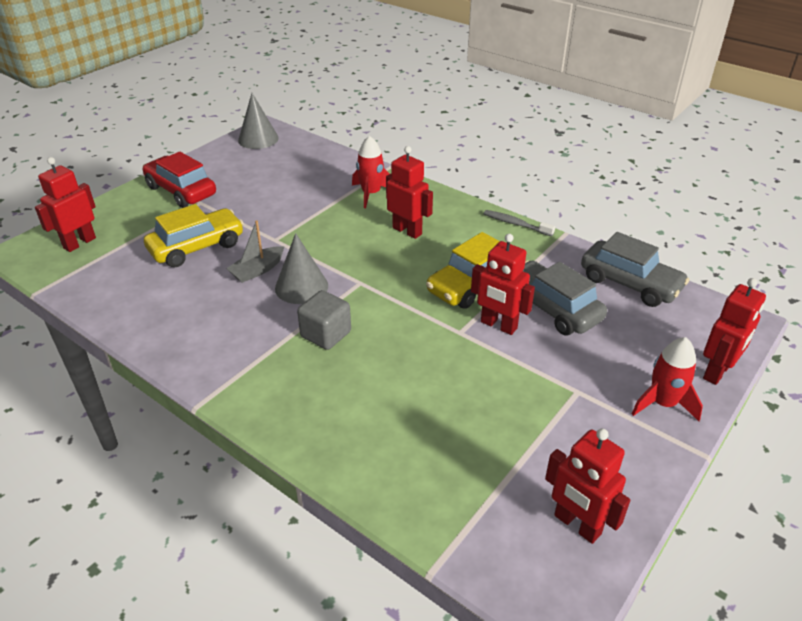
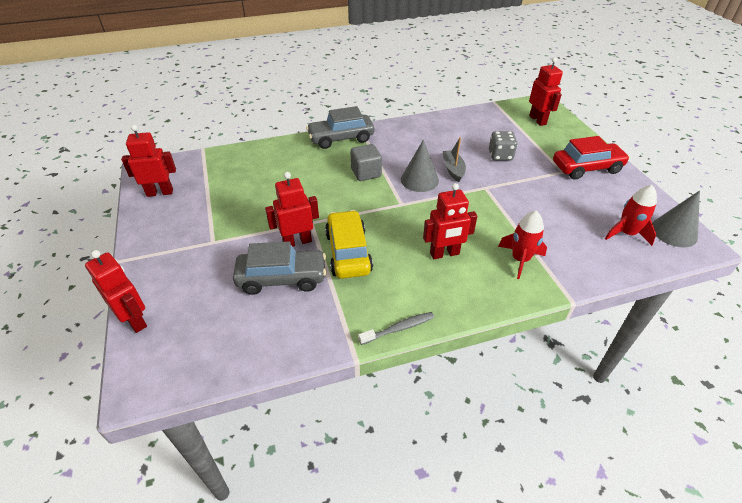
camera: 125 degrees right, 5 degrees up
yellow car [144,204,244,267] -> grey dice [489,131,518,161]
grey car [581,232,689,307] -> grey car moved to [306,106,374,149]
red rocket [632,337,703,421] -> red rocket moved to [605,185,657,246]
red robot [703,278,766,385] -> red robot turned 150 degrees clockwise [85,250,147,333]

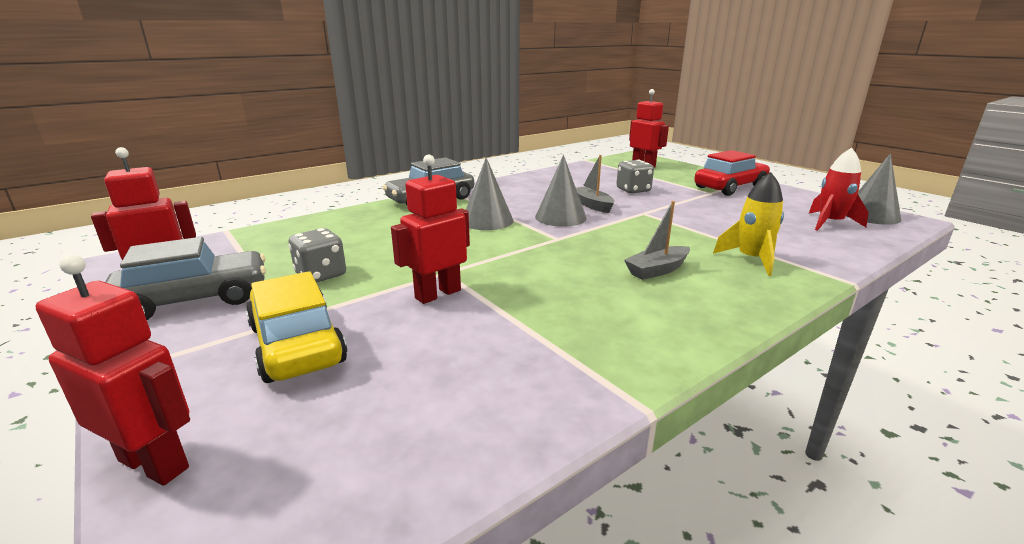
camera: 20 degrees left, 20 degrees down
grey car [233,241,326,295] -> grey car moved to [105,237,266,320]
yellow car [325,210,373,279] -> yellow car moved to [246,271,347,383]
grey cube [350,144,382,181] -> grey cone [466,157,514,230]
grey toothbrush [358,312,434,345] -> none
red robot [423,183,477,259] -> grey boat [624,201,690,280]
red rocket [498,211,547,279] -> yellow rocket [713,172,784,276]
none -> grey dice [289,228,346,283]

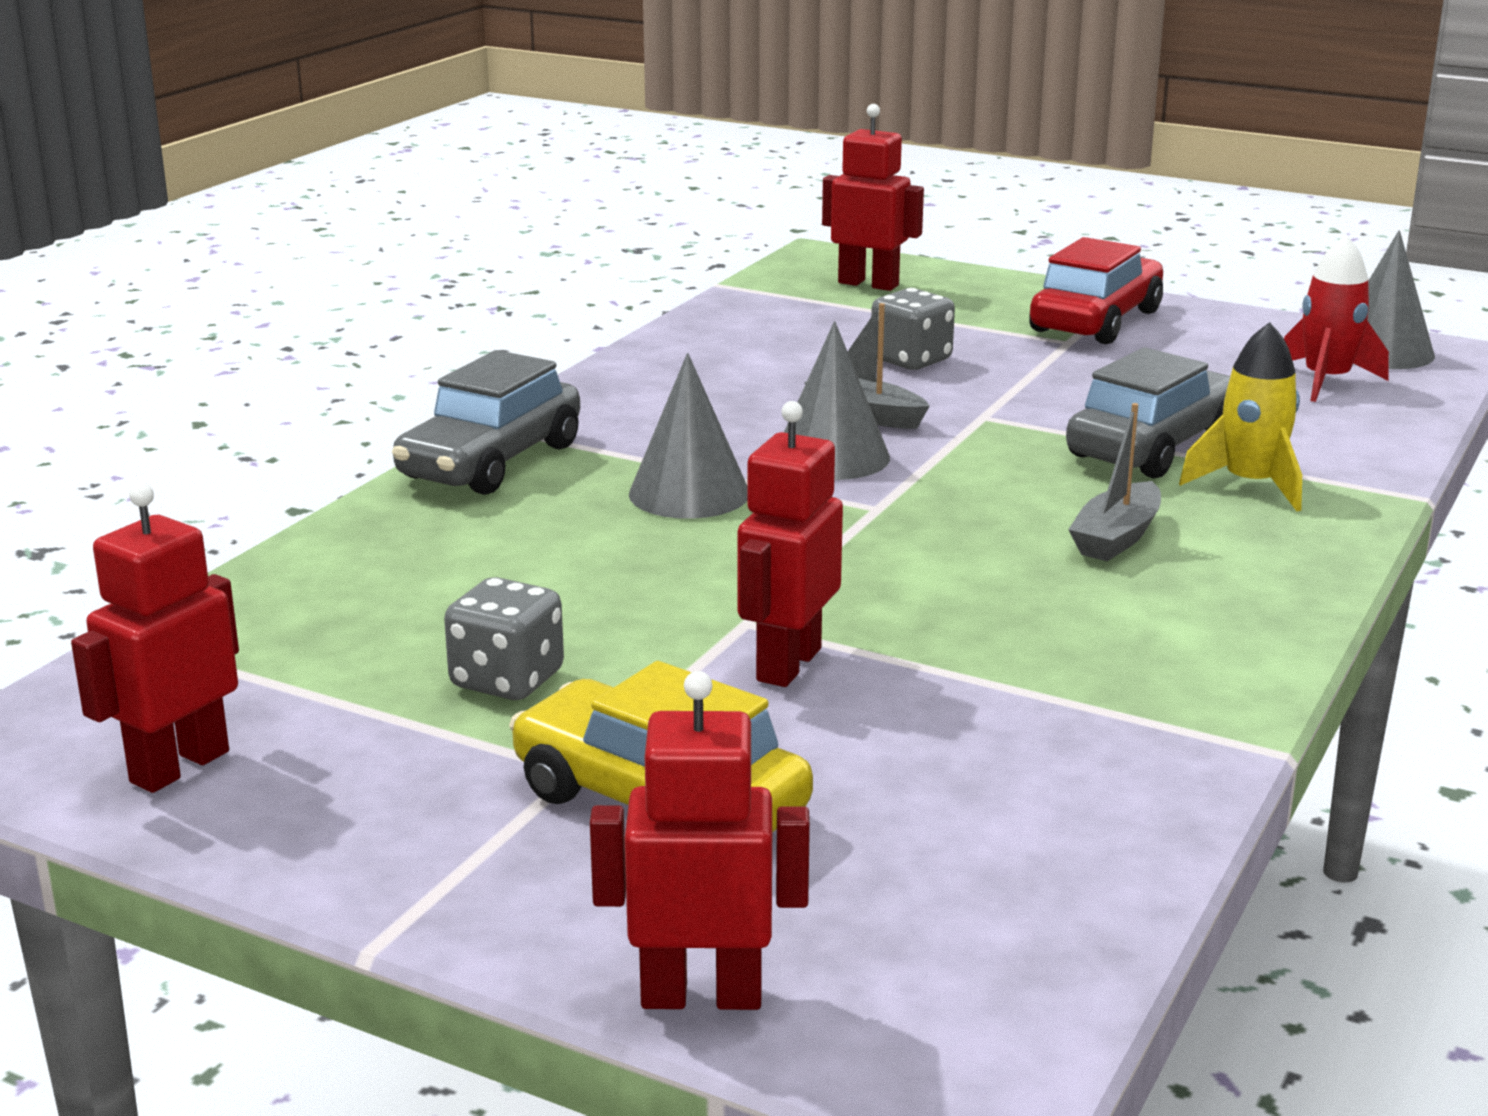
camera: 25 degrees left, 0 degrees up
grey car [105,237,266,320] -> grey car moved to [1066,347,1230,479]

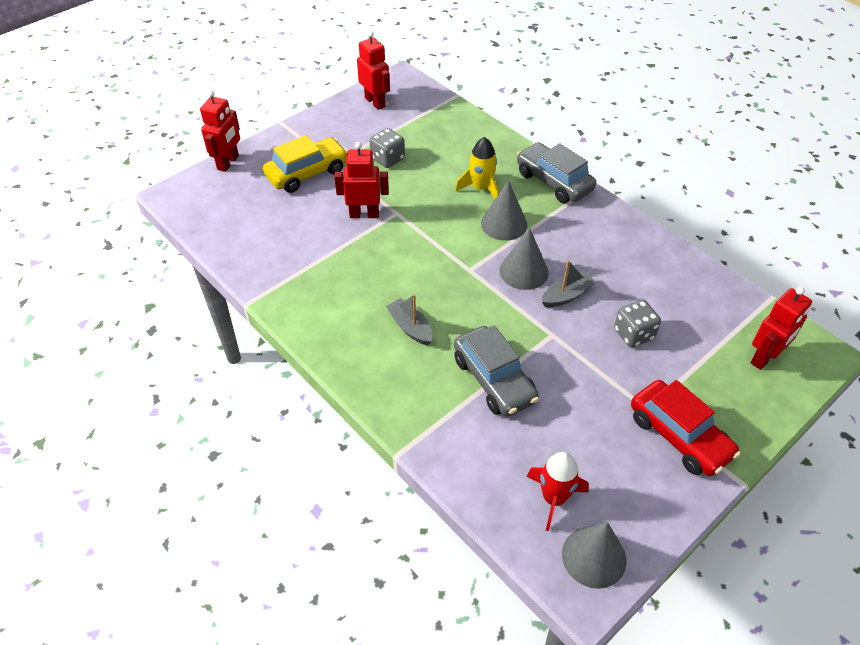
camera: 110 degrees right, 25 degrees up
red robot [737,401,843,687] -> red robot turned 45 degrees counterclockwise [334,142,389,218]
yellow rocket [1179,322,1302,511] -> yellow rocket moved to [455,137,499,199]

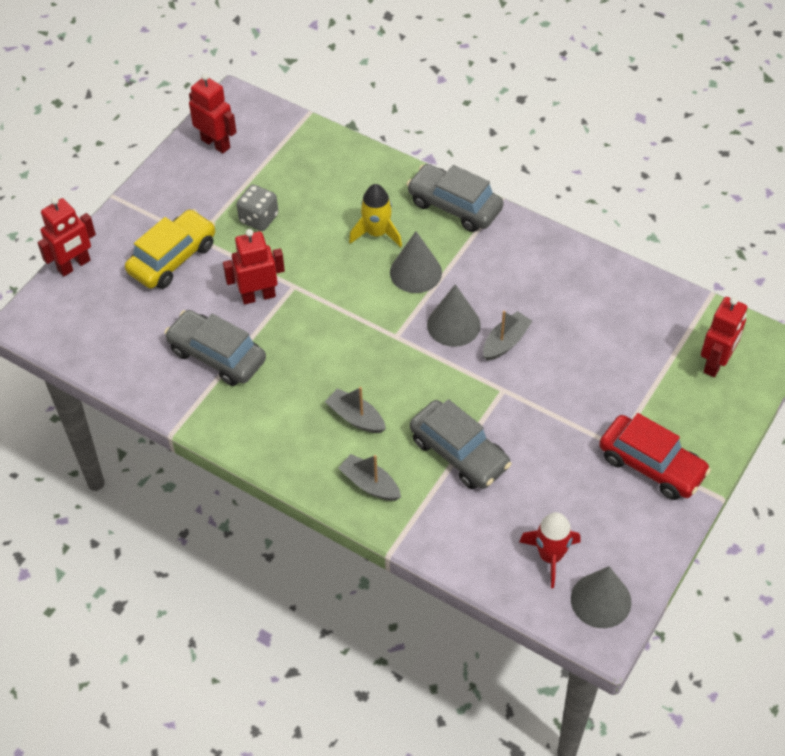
camera: 15 degrees left, 5 degrees up
red robot [200,90,240,172] -> red robot turned 45 degrees clockwise [38,197,96,276]
grey dice [614,300,661,347] -> none
none -> grey car [164,310,266,386]
none -> grey boat [338,454,401,501]

